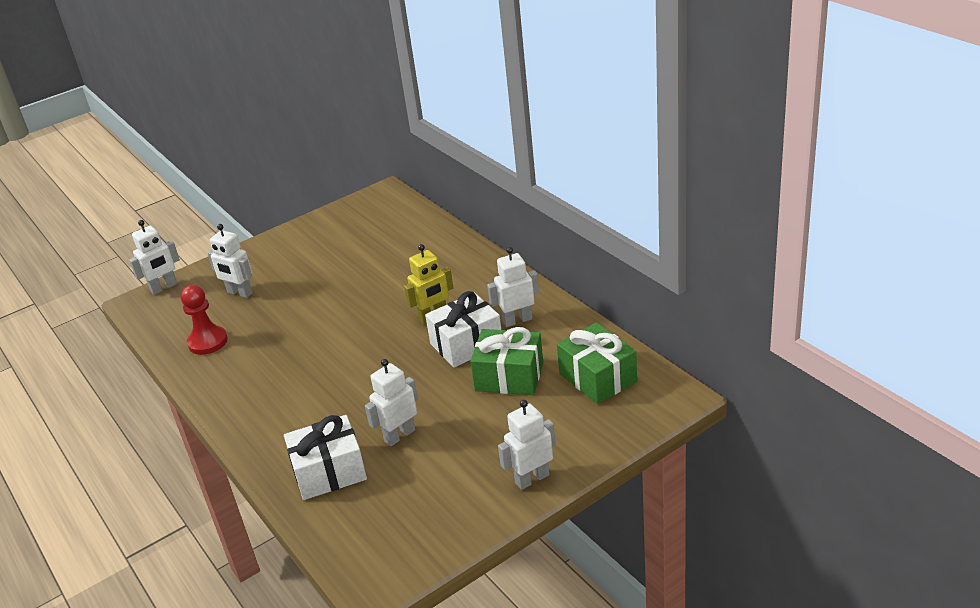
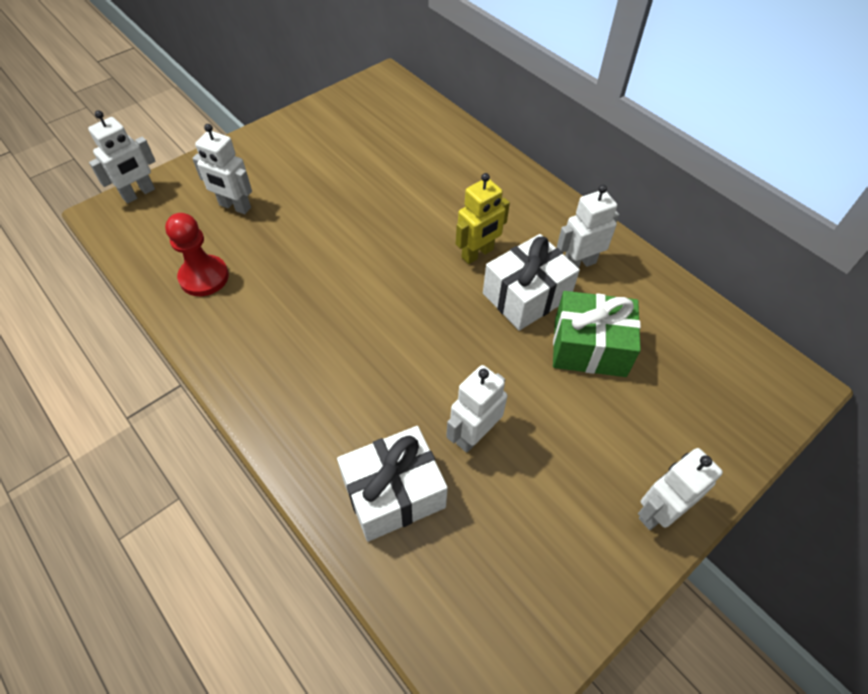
camera: 10 degrees left, 20 degrees up
green gift [557,322,637,404] -> none

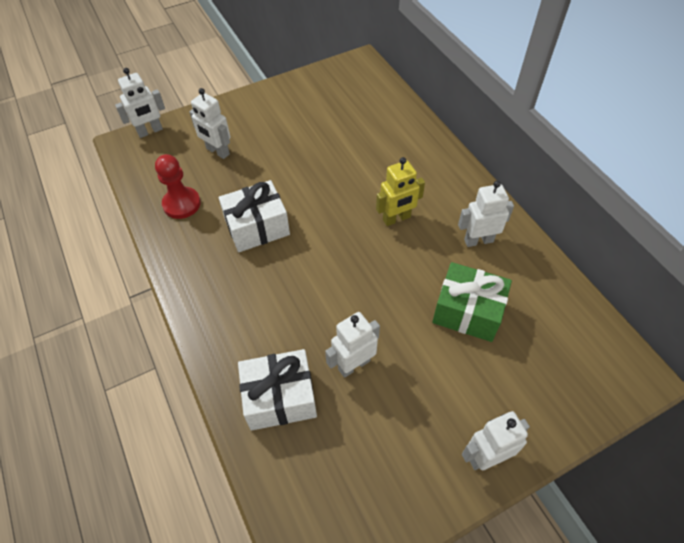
camera: 15 degrees right, 0 degrees up
white gift [483,234,580,331] -> white gift moved to [219,180,290,252]

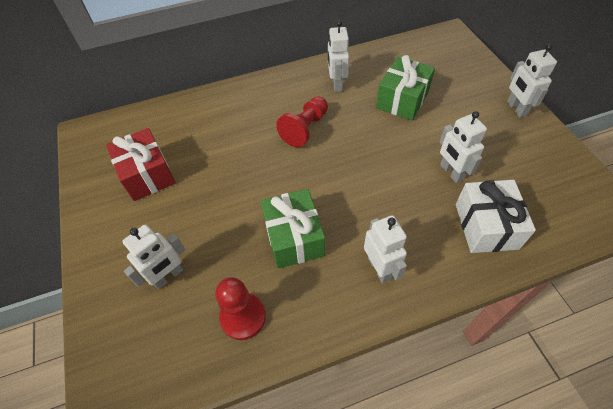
camera: 80 degrees left, 0 degrees up
white robot [115,68,165,138] -> white robot moved to [364,215,407,283]
white gift [219,180,290,252] -> green gift [261,189,325,269]
yellow robot [376,157,425,226] -> red pawn [276,96,328,147]
none -> red gift [106,128,175,201]

